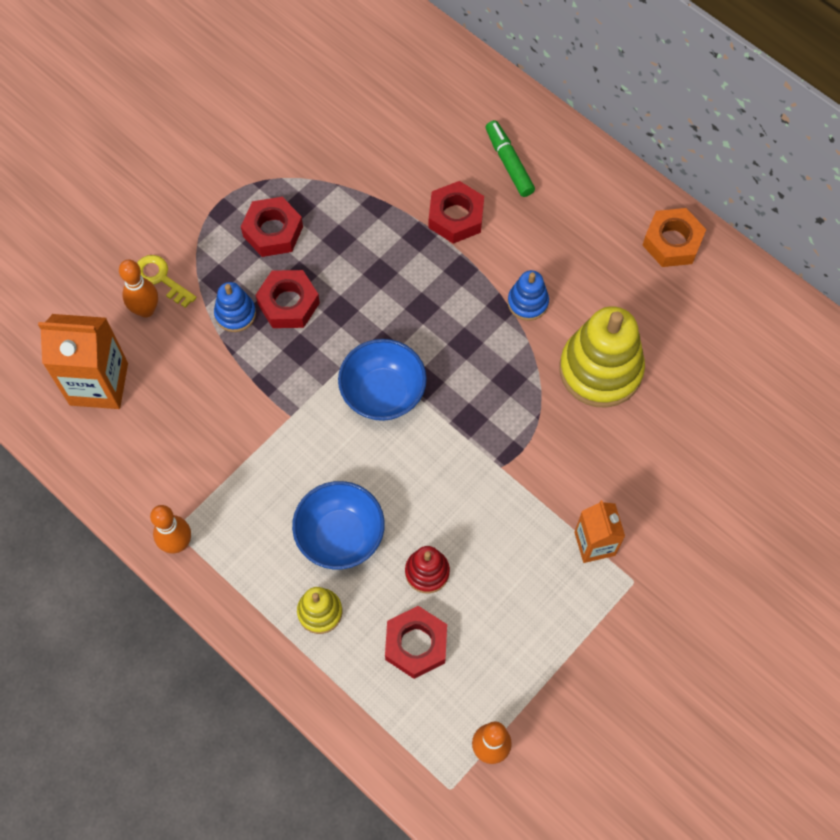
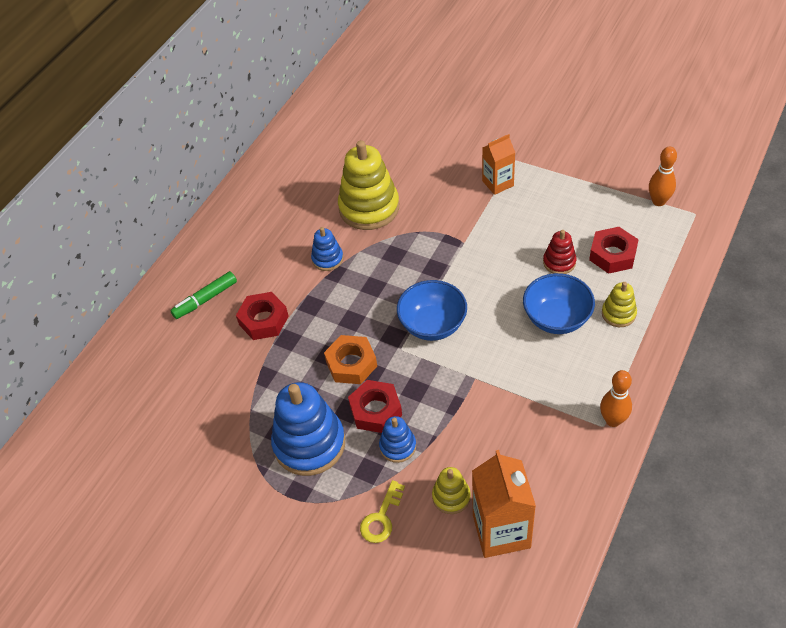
camera: 100 degrees left, 15 degrees down
orange bowling pin [119,259,158,318] -> none
red nut [241,197,303,257] -> blue stacking toy [271,382,345,476]
orange nut [642,208,706,267] -> orange nut moved to [324,335,377,384]
none -> yellow stacking toy [432,467,471,514]

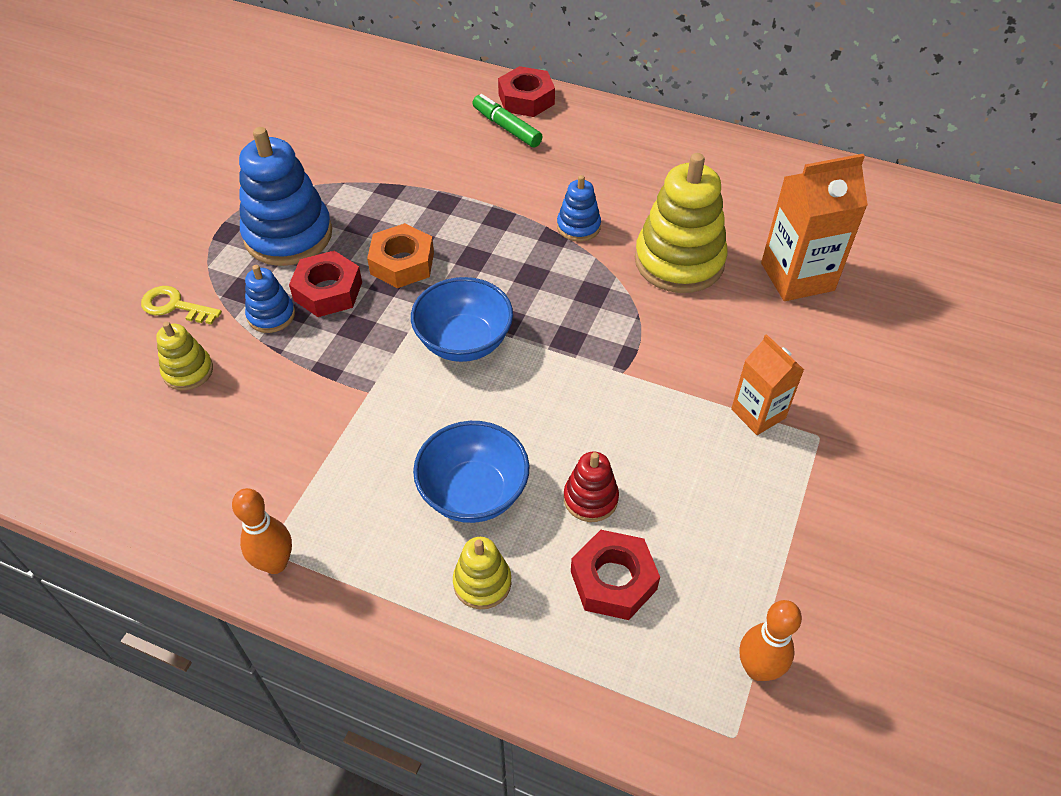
camera: 80 degrees right, 0 degrees up
red nut [236,292,289,340] -> red nut moved to [498,66,555,117]
orange carton [472,450,536,558] -> orange carton moved to [761,154,868,301]

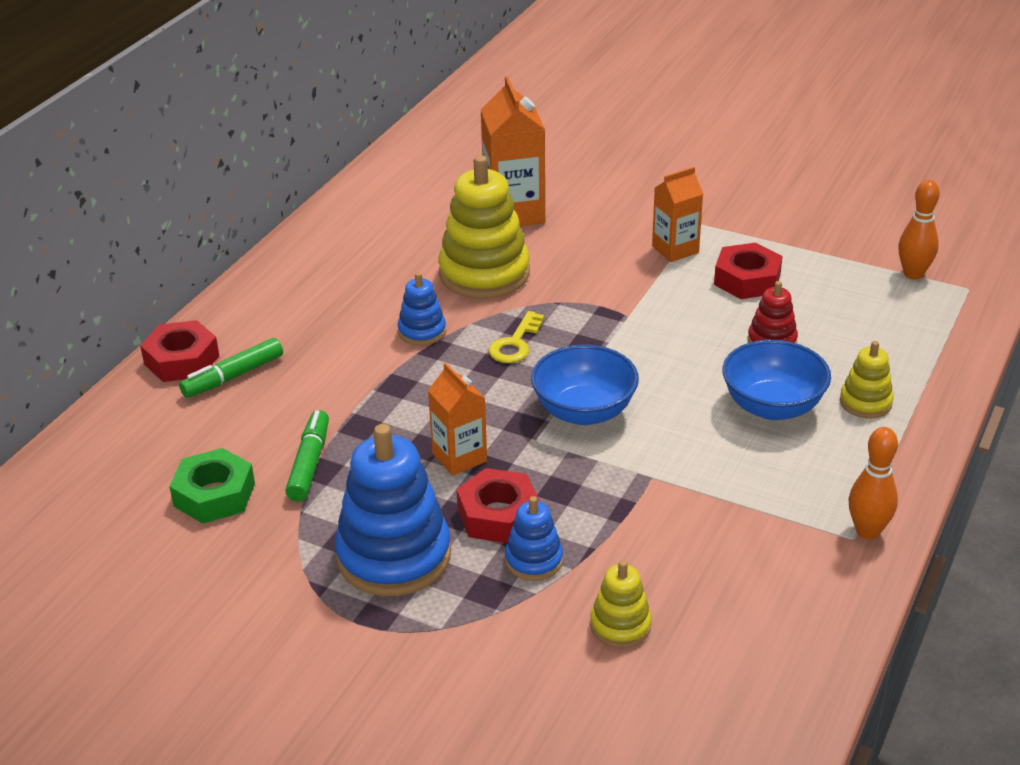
camera: 85 degrees left, 15 degrees down
yellow key [141,286,222,325] -> yellow key moved to [489,311,544,363]
orange nut [367,223,434,288] -> orange carton [428,362,487,476]
red nut [571,530,660,620] -> red nut moved to [714,243,783,299]
none -> green nut [169,448,255,524]
none -> green marker [285,410,329,502]

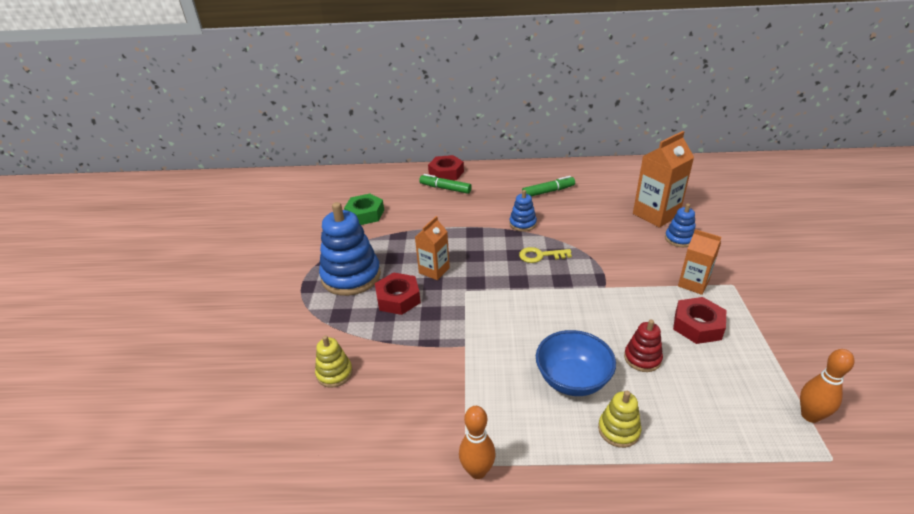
camera: 65 degrees right, 0 degrees up
green marker [285,410,329,502] -> green marker moved to [522,176,575,196]
yellow stacking toy [438,155,530,299] -> none
blue stacking toy [505,496,563,581] -> blue stacking toy moved to [665,203,696,247]
blue bowl [531,345,639,425] -> none

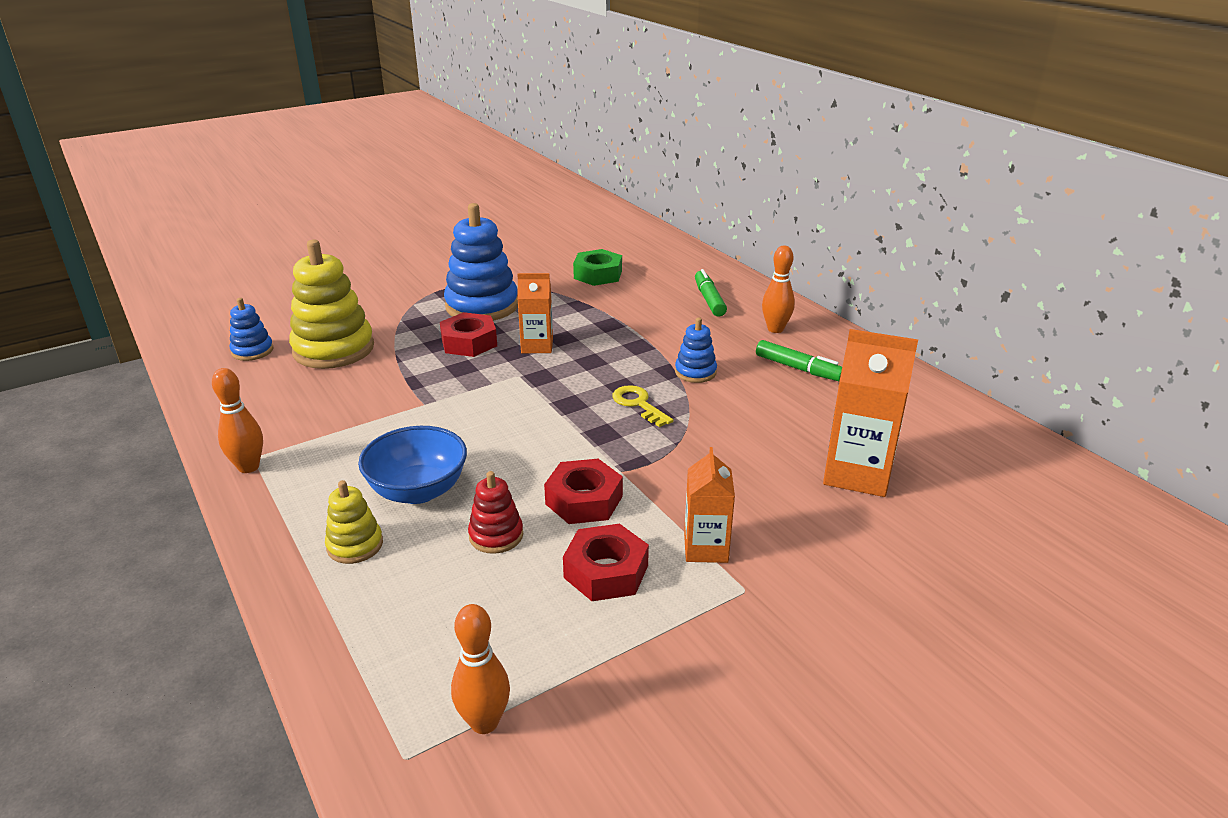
camera: 55 degrees right, 5 degrees down
yellow stacking toy [315,335,353,388] -> yellow stacking toy [289,239,374,369], size x1.99
red nut [428,155,464,180] -> red nut moved to [544,459,623,524]
blue stacking toy [665,203,696,247] -> blue stacking toy moved to [230,298,274,361]
none -> orange bowling pin [762,246,795,333]

